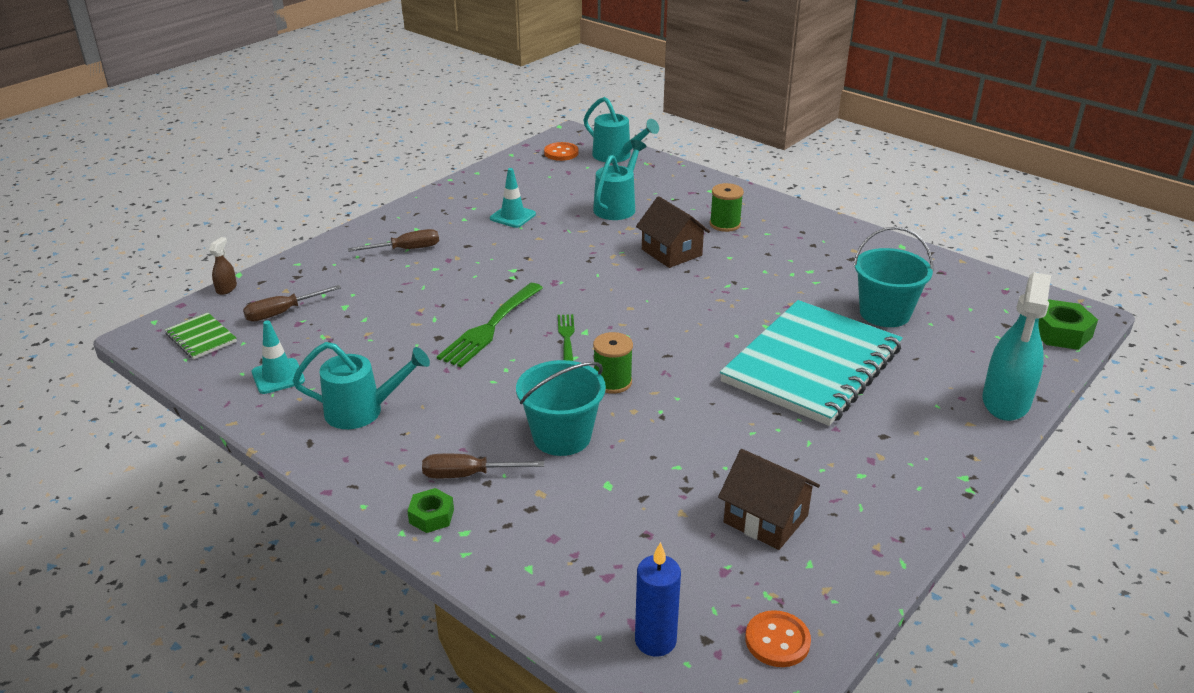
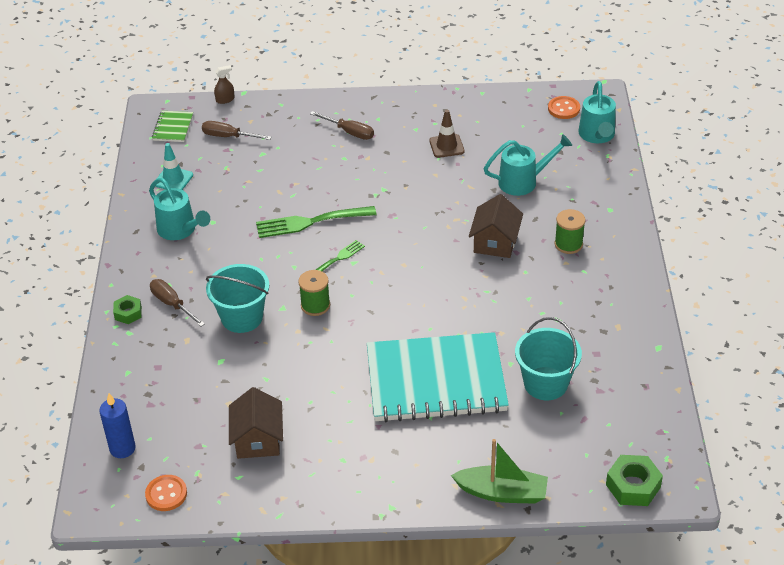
camera: 50 degrees right, 10 degrees up
turquoise traffic cone [490,168,536,228] -> brown traffic cone [429,110,464,158]
turquoise spray bottle [982,272,1051,421] -> green boat [451,439,548,504]

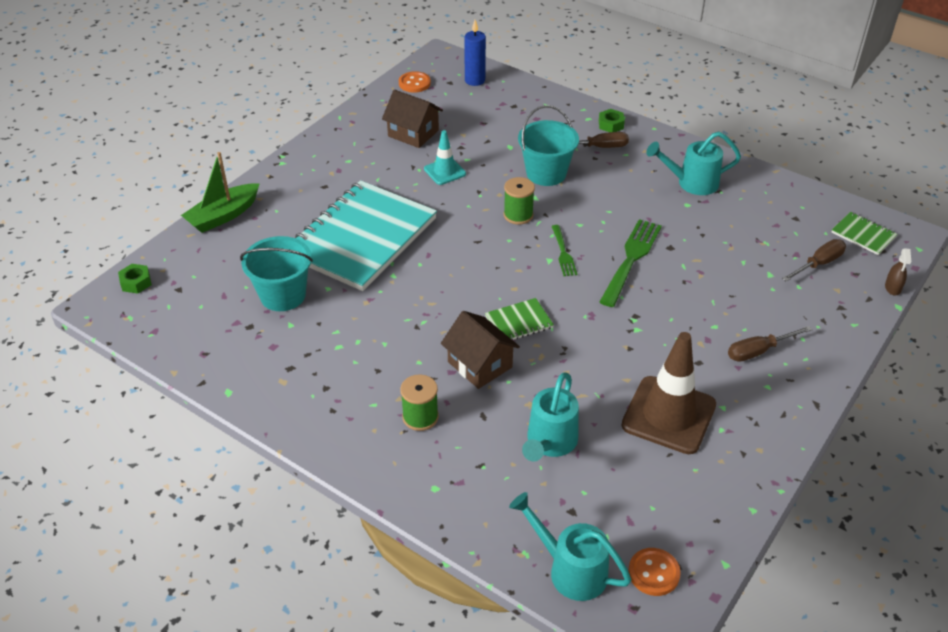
camera: 125 degrees right, 0 degrees up
turquoise traffic cone [155,143,193,190] -> turquoise traffic cone moved to [424,130,466,185]
brown traffic cone [429,110,464,158] -> brown traffic cone [622,332,716,454], size x1.86
green nut [606,455,663,506] -> green nut [118,264,152,293], size x0.63
none -> green notebook [485,298,554,340]

